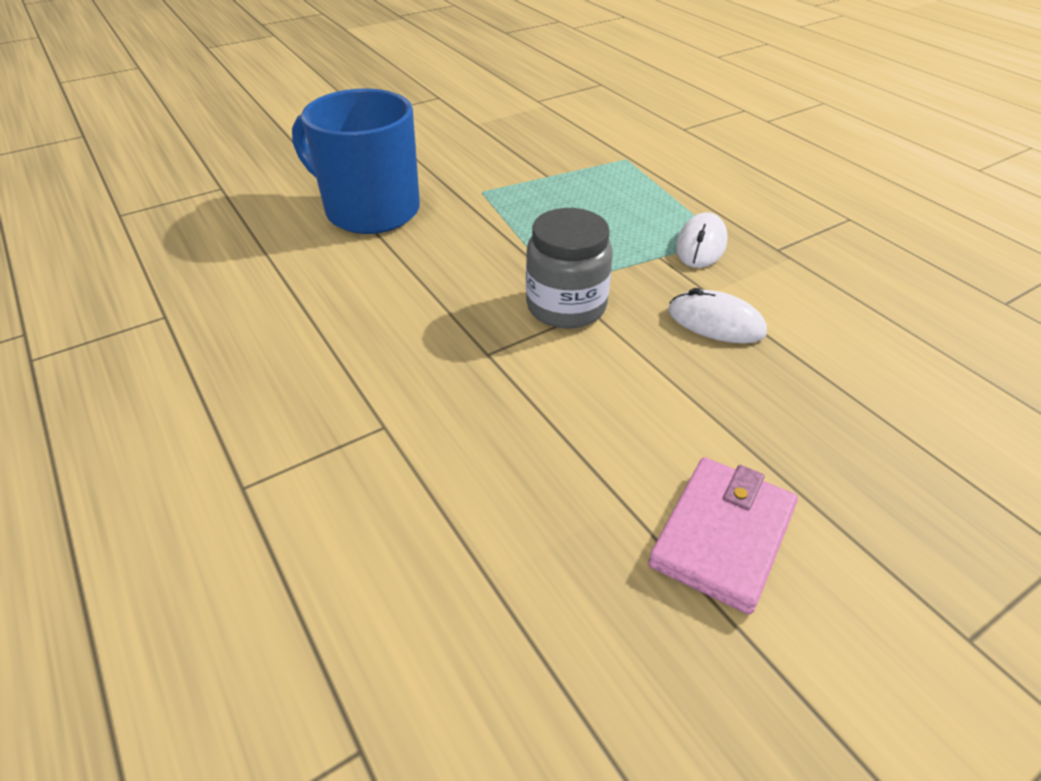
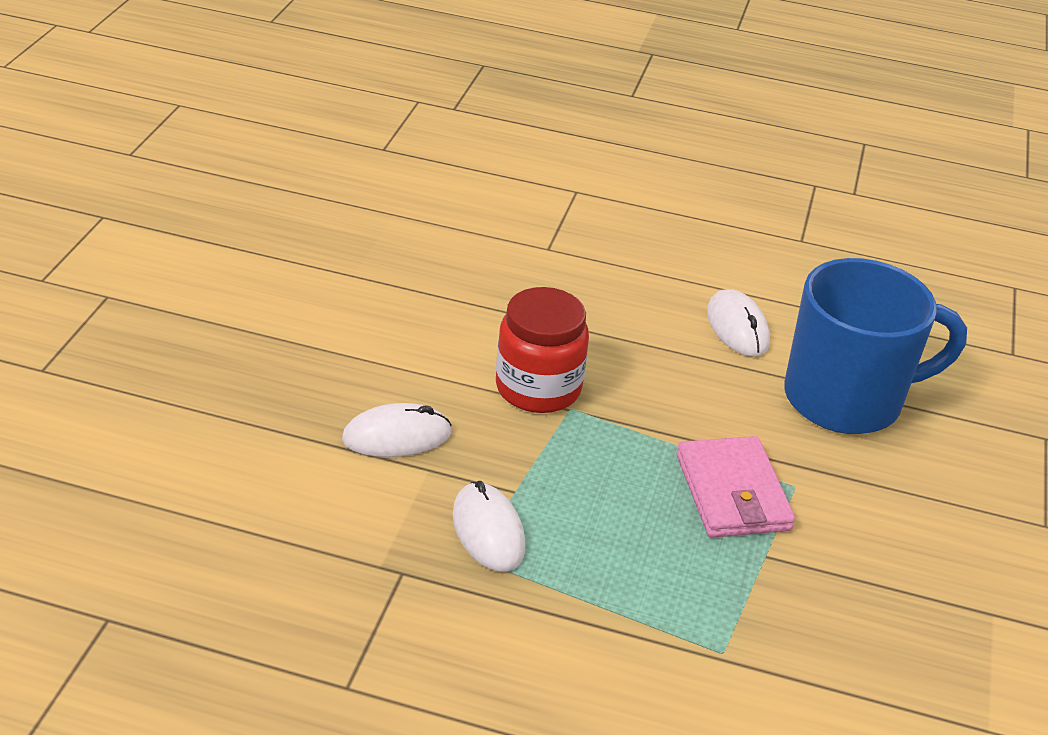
camera: 135 degrees right, 5 degrees down
grey jar [526,208,613,329] -> red jar [496,287,589,413]
pink wallet [648,457,798,614] -> pink wallet moved to [677,436,795,538]
none -> white mouse [707,289,770,357]

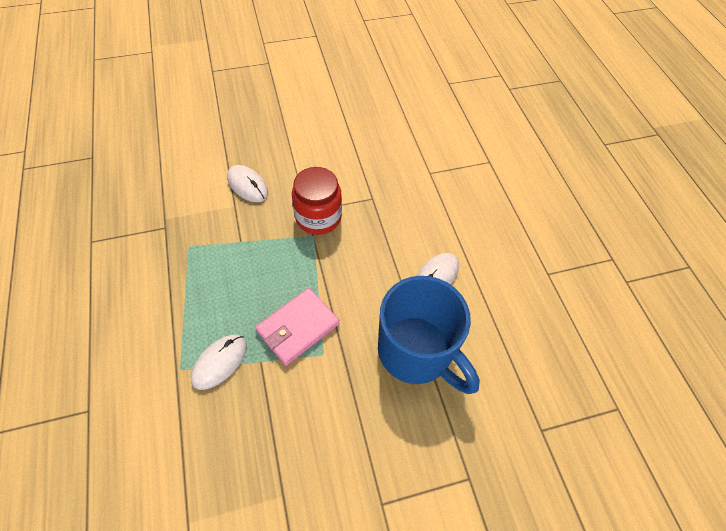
camera: 60 degrees right, 20 degrees up
white mouse [452,481,525,572] -> white mouse moved to [191,335,247,390]

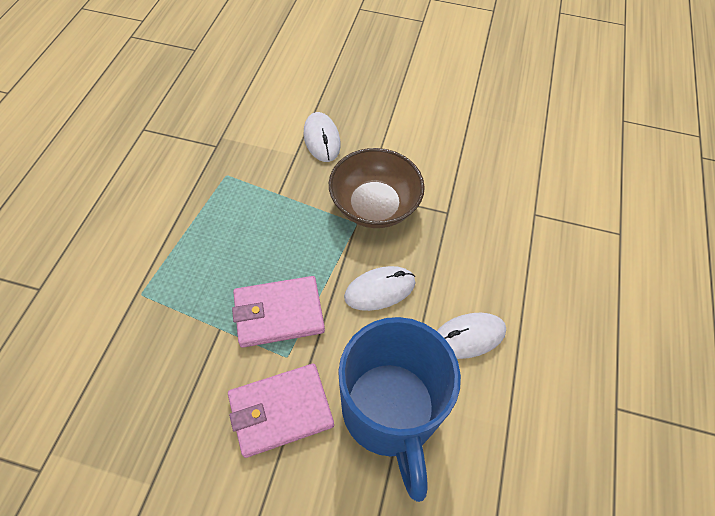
camera: 30 degrees right, 0 degrees up
white mouse [191,335,247,390] -> white mouse moved to [344,266,415,311]
red jar [292,167,342,235] -> brown bowl [329,148,425,228]
none -> pink wallet [228,364,334,458]

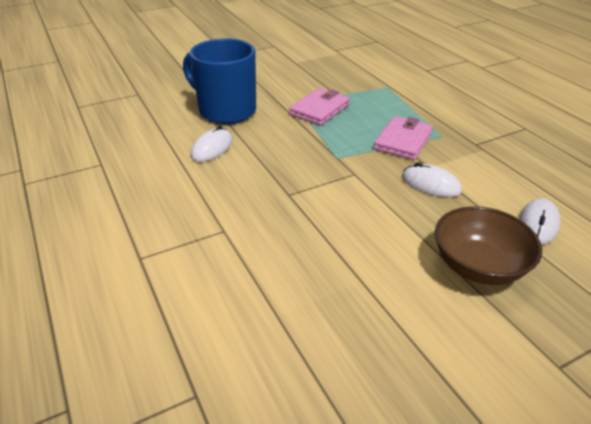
camera: 140 degrees right, 20 degrees down
pink wallet [228,364,334,458] -> pink wallet moved to [374,116,433,160]
brown bowl [329,148,425,228] -> brown bowl moved to [435,206,542,285]
white mouse [344,266,415,311] -> white mouse moved to [519,198,560,244]

